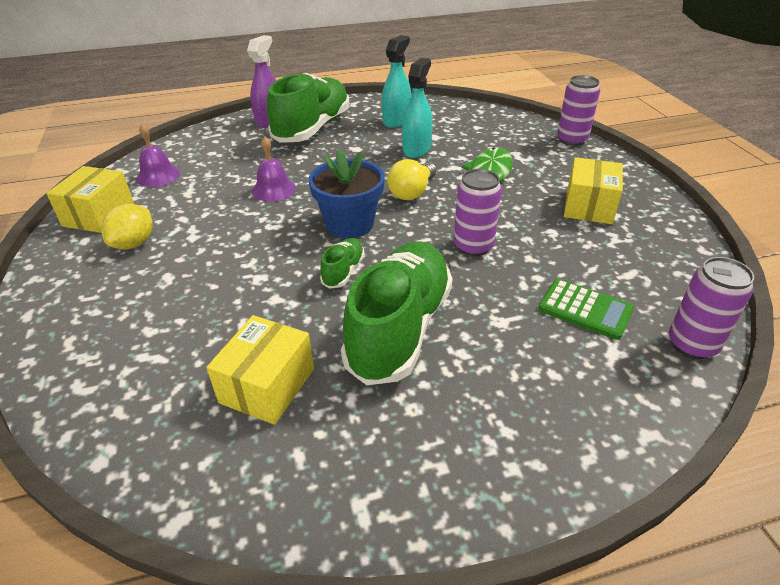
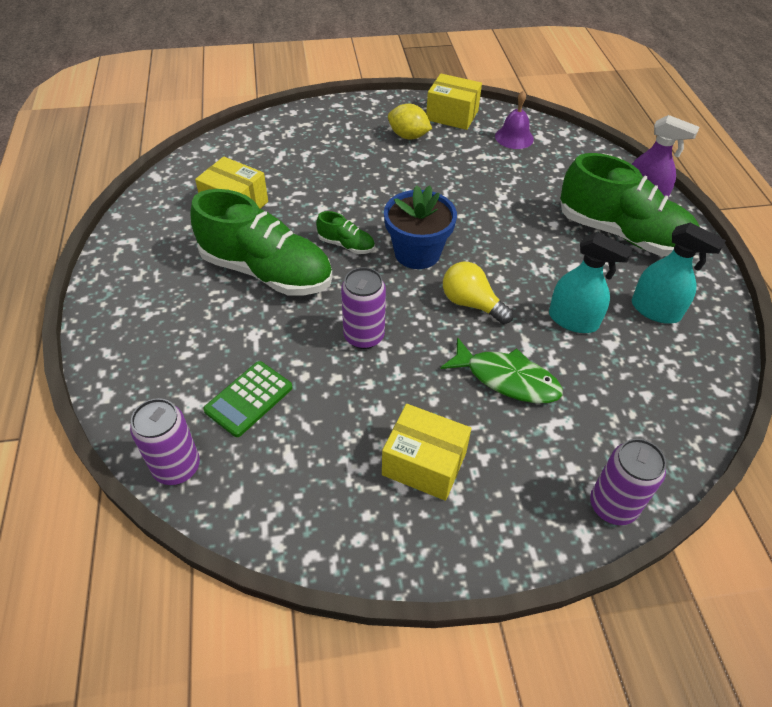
camera: 95 degrees right, 10 degrees up
purple bell [252,137,296,202] -> none

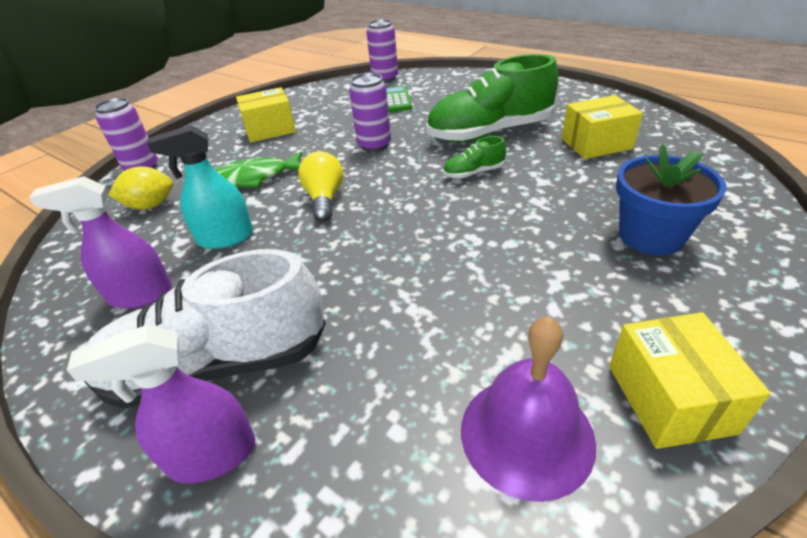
camera: 140 degrees right, 10 degrees down
blue flower pot [384,185,457,269] -> blue flower pot moved to [616,144,727,256]
yellow lemon [388,104,432,139] -> yellow lemon moved to [109,166,173,210]
yellow box [426,74,482,130] -> yellow box turned 75 degrees counterclockwise [609,312,771,449]
yellow light bulb [443,262,513,324] -> yellow light bulb turned 90 degrees counterclockwise [298,151,343,222]
purple bell [495,91,534,149] -> purple bell [461,317,596,502], size x1.53
green shoe [560,153,700,256] -> white shoe [84,249,326,409]
turquoise spray bottle [632,222,726,324] -> purple spray bottle [29,176,172,309]

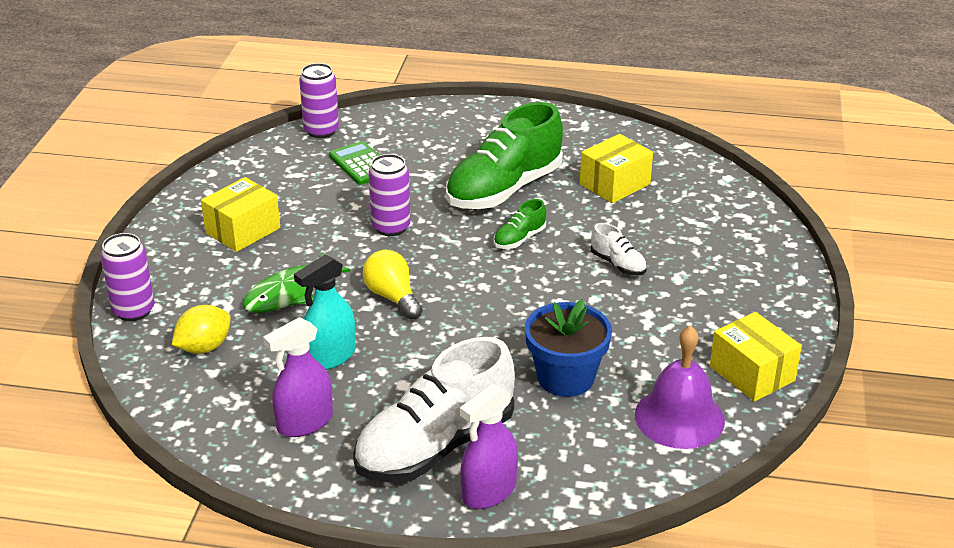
camera: 30 degrees left, 5 degrees down
blue flower pot [616,144,727,256] -> blue flower pot moved to [525,299,612,397]
none -> white shoe [591,223,647,276]

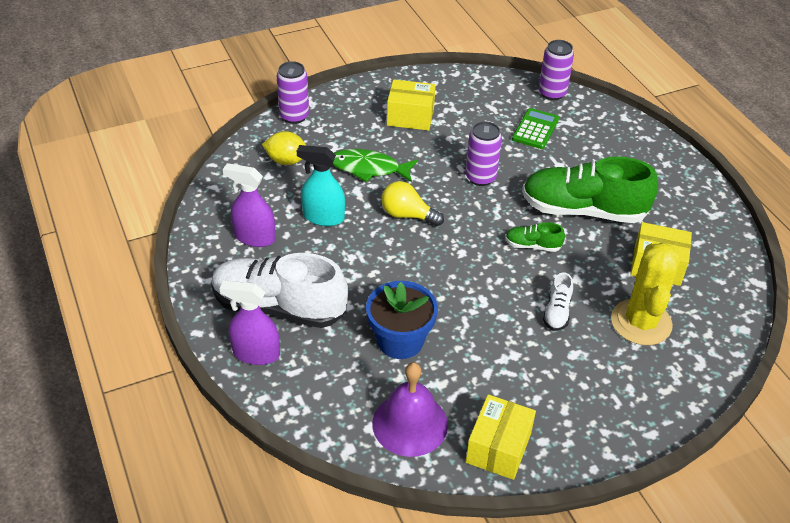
camera: 55 degrees right, 10 degrees up
yellow light bulb [363,250,423,319] -> yellow light bulb turned 90 degrees counterclockwise [381,181,444,226]
none -> yellow cactus [611,242,680,345]

